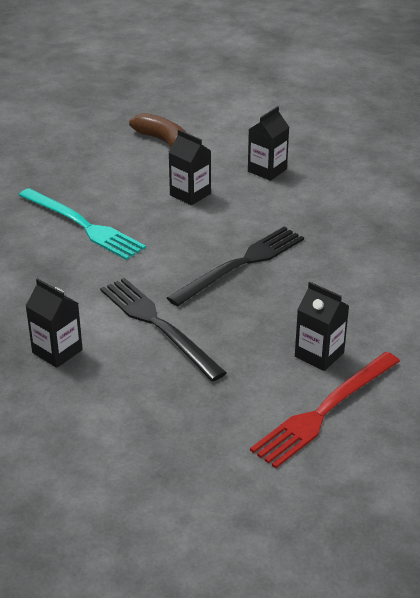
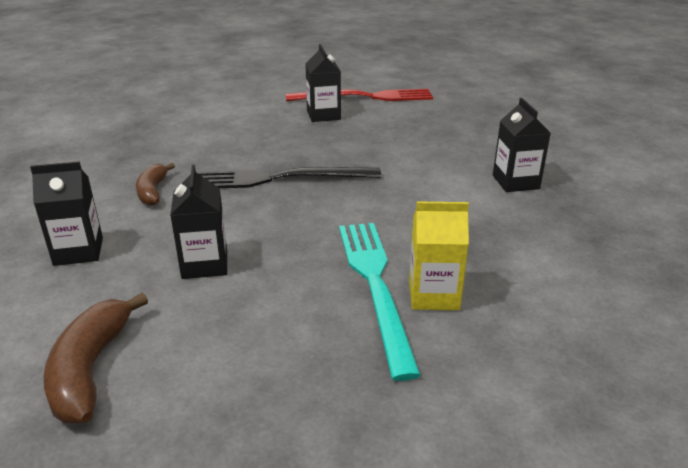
camera: 140 degrees left, 5 degrees down
black fork [100,278,227,382] -> none
none -> brown banana [136,163,175,206]
none -> yellow carton [409,202,469,310]

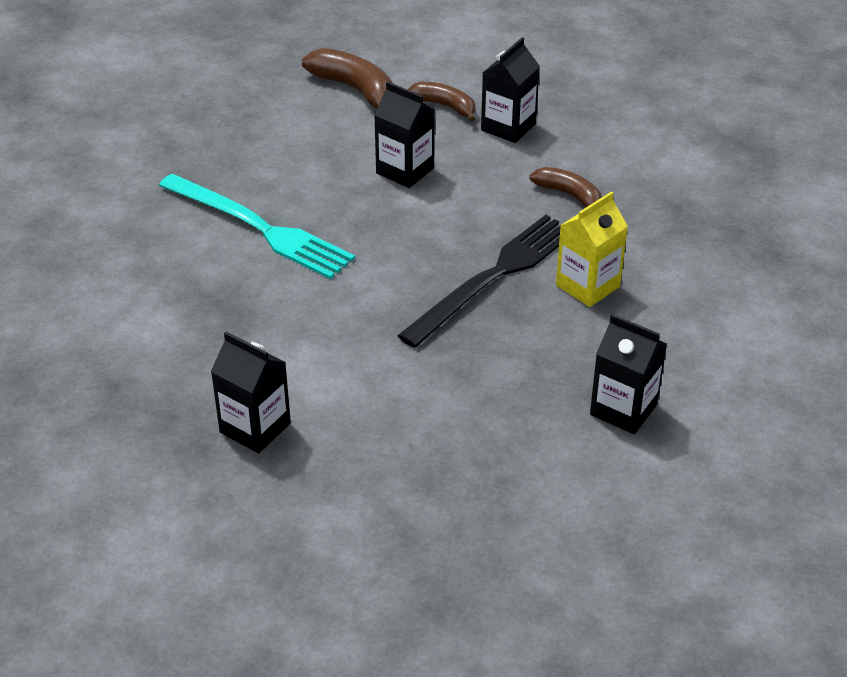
camera: 135 degrees right, 10 degrees up
red fork [286,89,433,101] -> none
yellow carton [409,202,469,310] -> yellow carton moved to [556,191,628,307]
none -> brown banana [407,82,475,122]

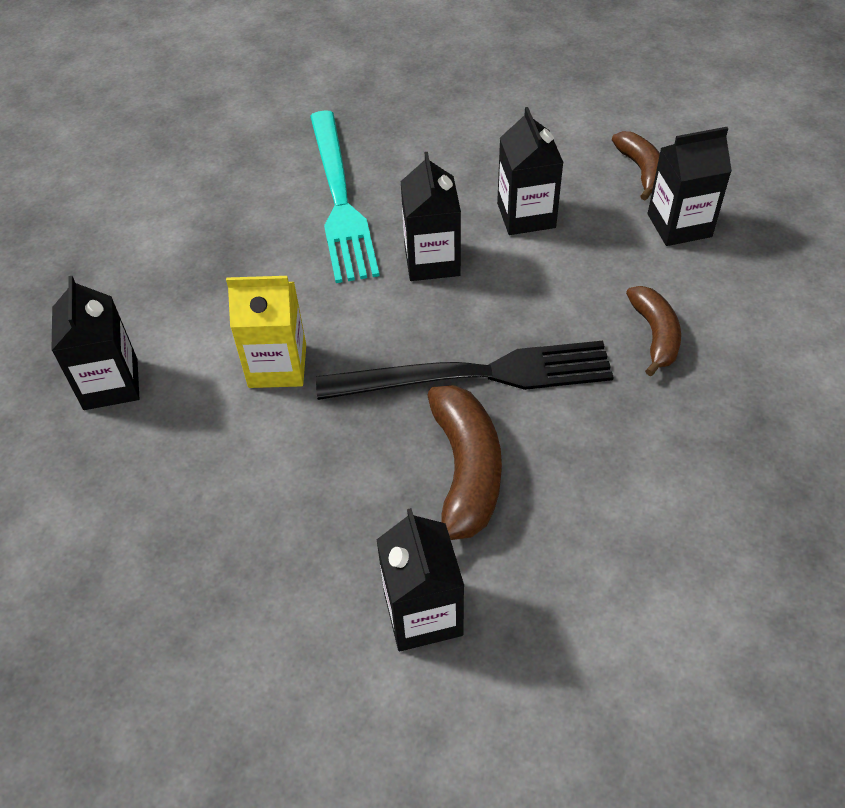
camera: 45 degrees right, 10 degrees up
brown banana [302,48,393,108] -> brown banana moved to [427,385,502,540]
yellow carton [556,191,628,307] -> yellow carton moved to [226,276,306,388]
none -> black carton [401,152,461,281]

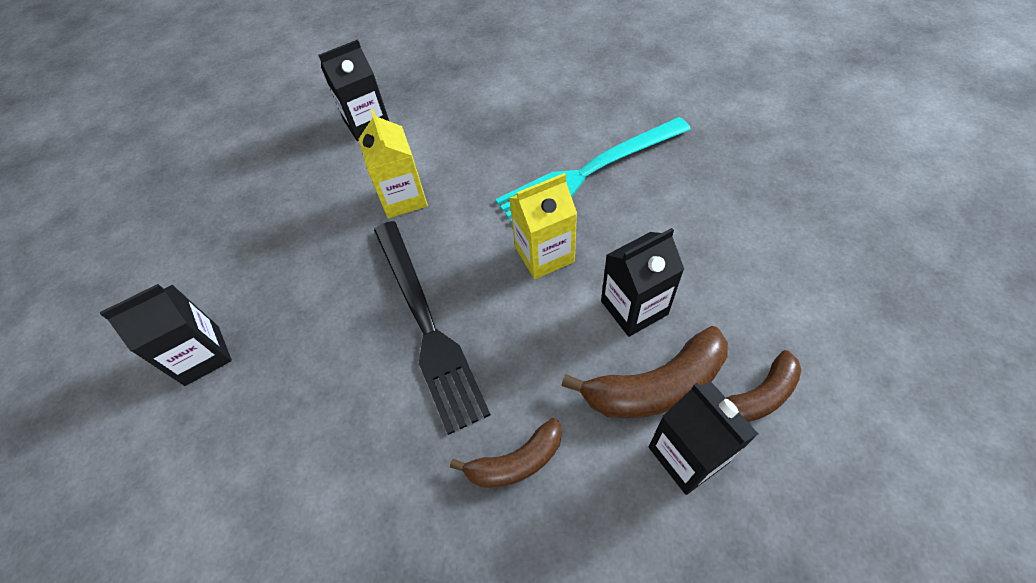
camera: 75 degrees right, 5 degrees up
black carton [401,152,461,281] -> yellow carton [509,173,577,279]
brown banana [427,385,502,540] -> brown banana moved to [561,326,728,418]

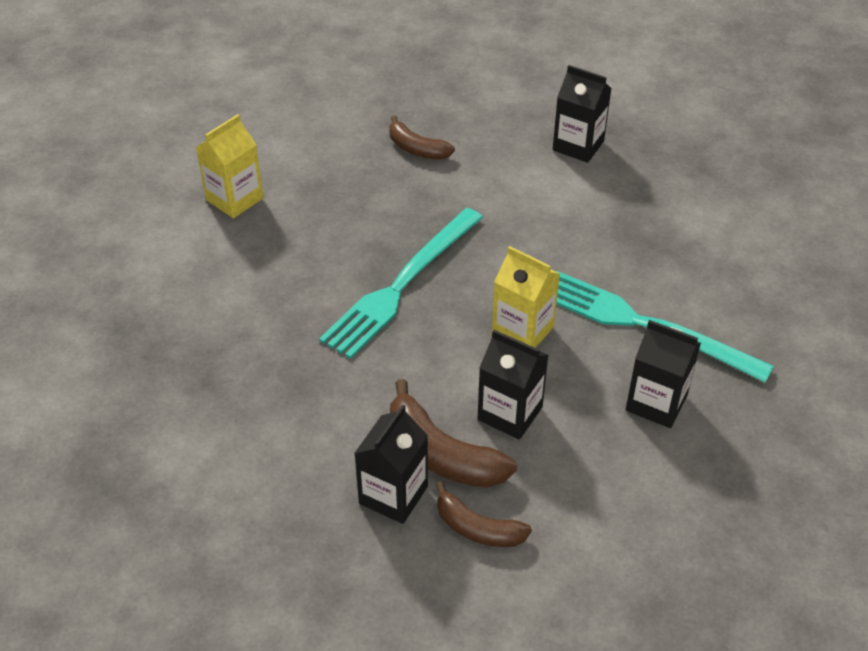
camera: 55 degrees right, 10 degrees down
black carton [100,284,232,386] -> black carton moved to [626,320,701,428]
yellow carton [358,110,428,218] -> yellow carton moved to [196,114,264,218]
black fork [374,221,491,435] -> turquoise fork [319,208,483,359]
brown banana [450,418,562,488] -> brown banana moved to [389,115,455,160]

